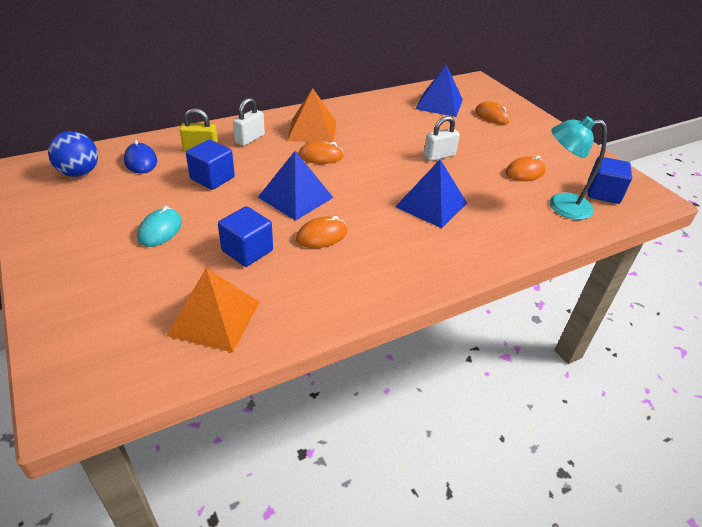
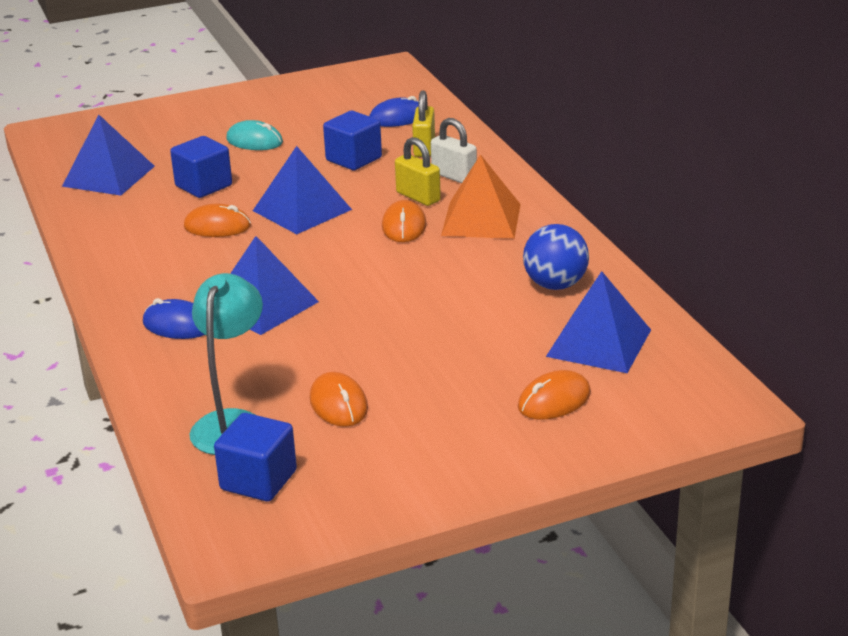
camera: 100 degrees right, 10 degrees down
blue ball [48,131,98,177] -> blue ball moved to [523,224,589,290]
orange pyramid [166,268,260,352] -> blue pyramid [62,115,155,196]
orange mouse [296,216,347,248] -> orange mouse turned 60 degrees counterclockwise [184,204,251,237]
white padlock [423,116,460,161] -> none
none -> blue mouse [143,298,204,339]
none -> yellow padlock [395,137,441,206]

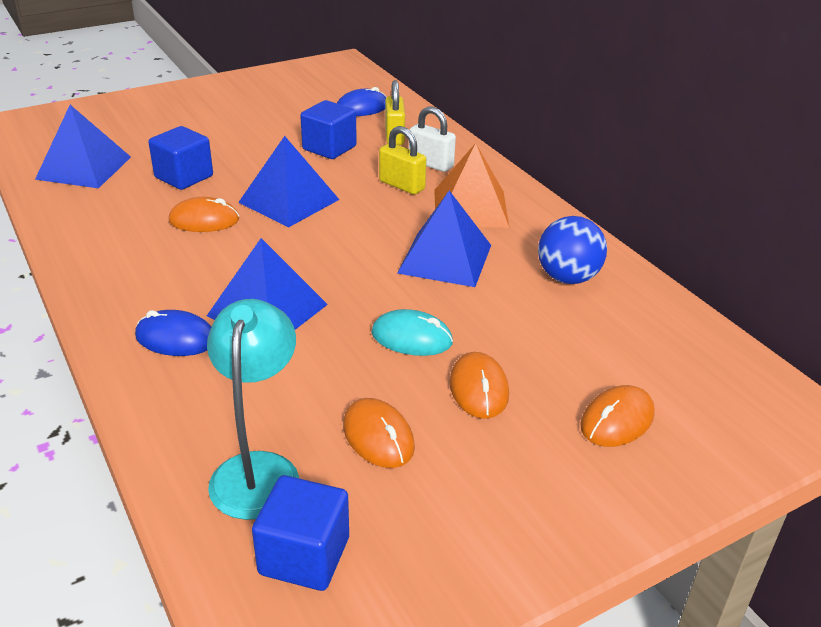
camera: 10 degrees left, 5 degrees up
turquoise mouse [226,120,283,150] -> turquoise mouse moved to [371,309,453,356]
orange mouse [382,200,427,242] -> orange mouse moved to [450,352,509,419]
blue pyramid [546,271,651,373] -> blue pyramid moved to [397,190,491,287]

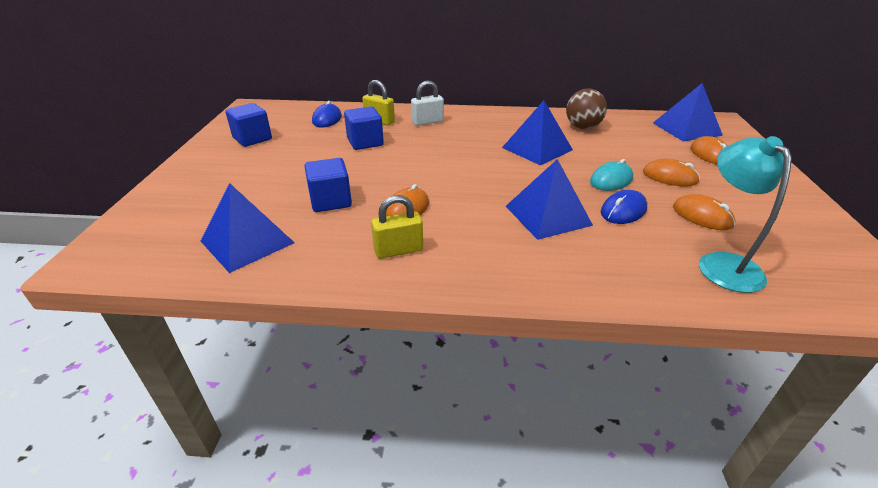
camera: 55 degrees left, 0 degrees up
blue mouse [135,310,211,356] -> blue mouse moved to [601,190,647,224]
turquoise lamp [207,299,299,520] -> turquoise lamp turned 45 degrees clockwise [699,136,792,293]
blue pyramid [238,136,340,227] -> blue pyramid moved to [653,83,723,141]
blue cube [252,475,349,591] -> blue cube moved to [225,103,272,147]
orange mouse [343,398,415,468] -> orange mouse turned 45 degrees clockwise [673,194,735,230]
yellow padlock [379,126,426,195] -> yellow padlock moved to [371,195,423,259]
orange pyramid [434,143,510,228] -> none
blue ball [538,216,607,284] -> brown ball [566,89,607,129]

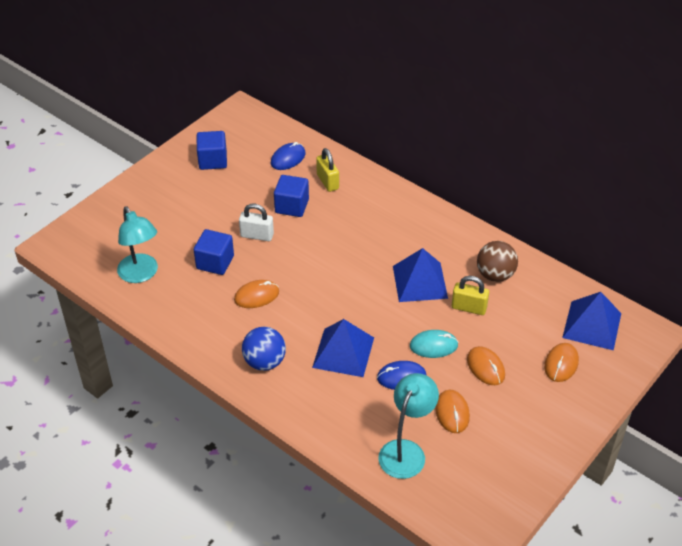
camera: 35 degrees right, 10 degrees up
blue pyramid [201,183,295,273] -> turquoise lamp [117,206,158,283]
yellow padlock [371,195,423,259] -> yellow padlock moved to [452,276,489,315]
white padlock [411,81,444,126] -> white padlock moved to [239,204,274,241]
none -> blue ball [242,327,286,371]

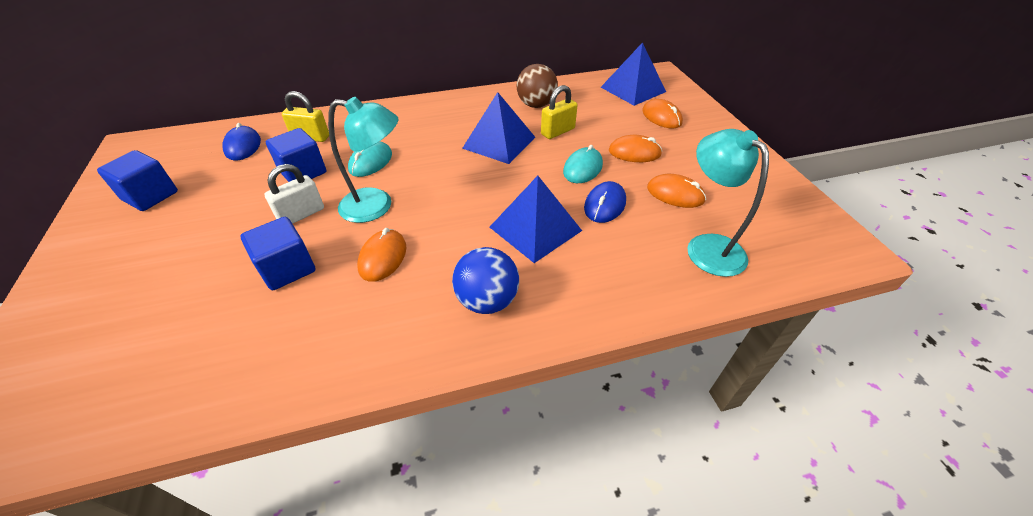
camera: 55 degrees left, 0 degrees up
turquoise lamp [117,206,158,283] -> turquoise lamp moved to [328,97,398,223]
none -> turquoise mouse [348,141,392,177]

